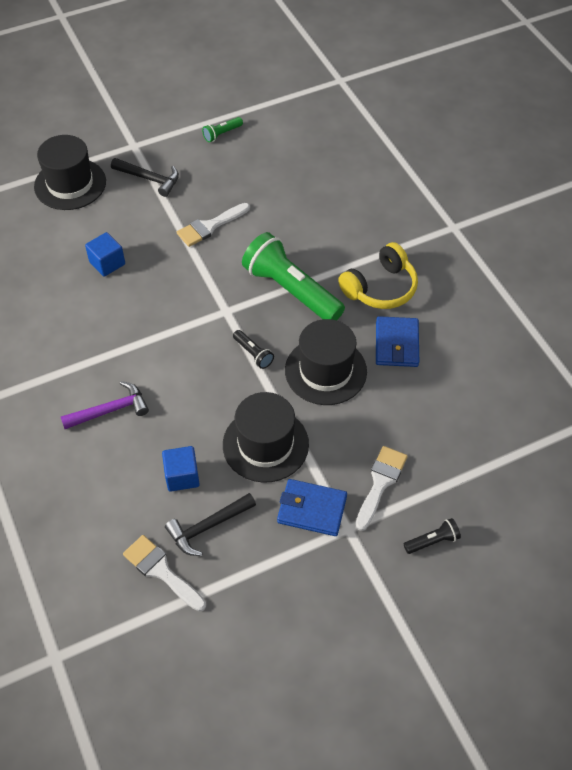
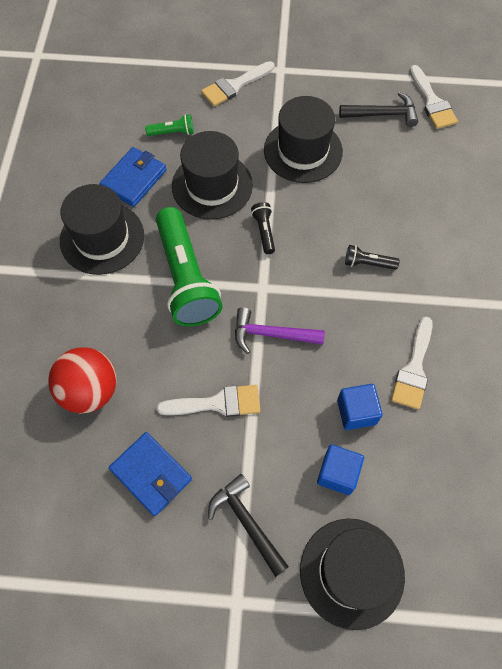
camera: 150 degrees left, 10 degrees up
purple hammer [61,381,149,429] -> purple hammer moved to [235,308,325,354]
blue cube [162,446,200,492] -> blue cube moved to [317,444,364,495]
green flashlight [202,117,243,142] -> green flashlight moved to [145,114,194,136]
blue wallet [277,479,347,536] -> blue wallet moved to [109,432,192,516]
yellow headphones [338,242,418,309] -> black hat [60,184,144,275]
black flashlight [404,518,461,554] -> black flashlight moved to [345,245,399,270]
none -> red ball [48,347,117,413]
none -> white brush [391,317,433,409]

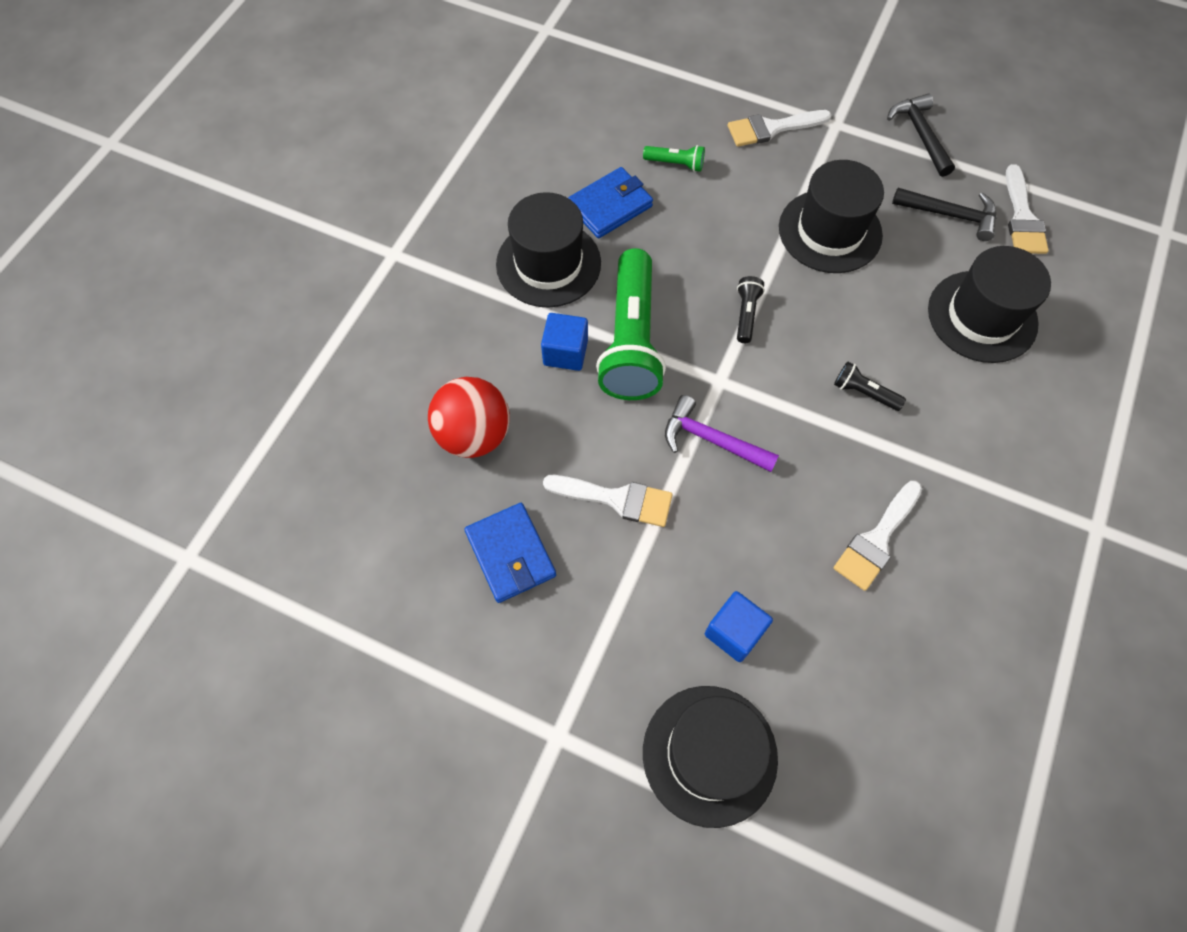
camera: 20 degrees right, 0 degrees up
black hat [172,131,253,220] -> black hat moved to [928,246,1051,363]
black hammer [208,474,289,577] -> black hammer moved to [887,94,955,177]
blue cube [337,384,383,430] -> blue cube moved to [541,313,588,371]

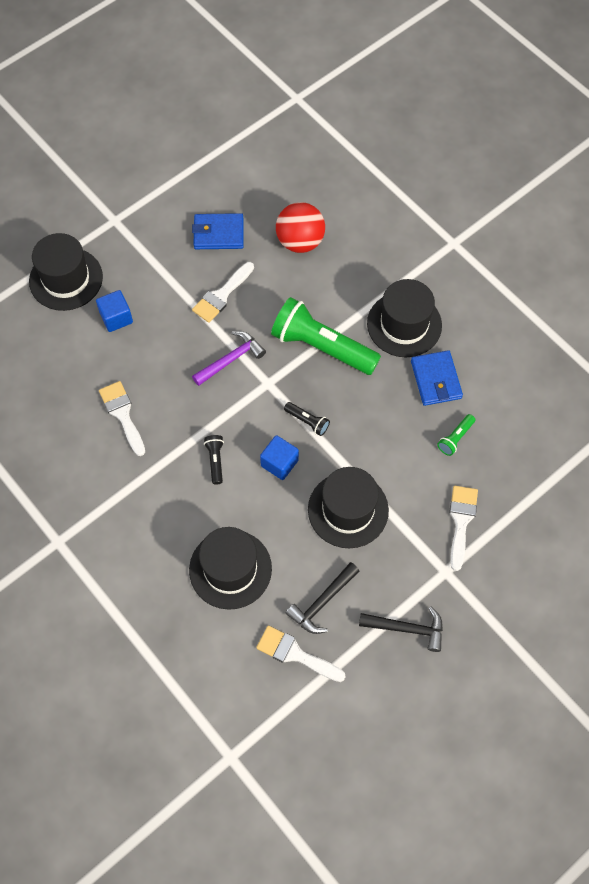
camera: 115 degrees right, 0 degrees up
blue cube [541,313,588,371] -> blue cube moved to [260,435,299,480]
black flashlight [834,361,906,411] -> black flashlight turned 60 degrees counterclockwise [204,435,224,484]

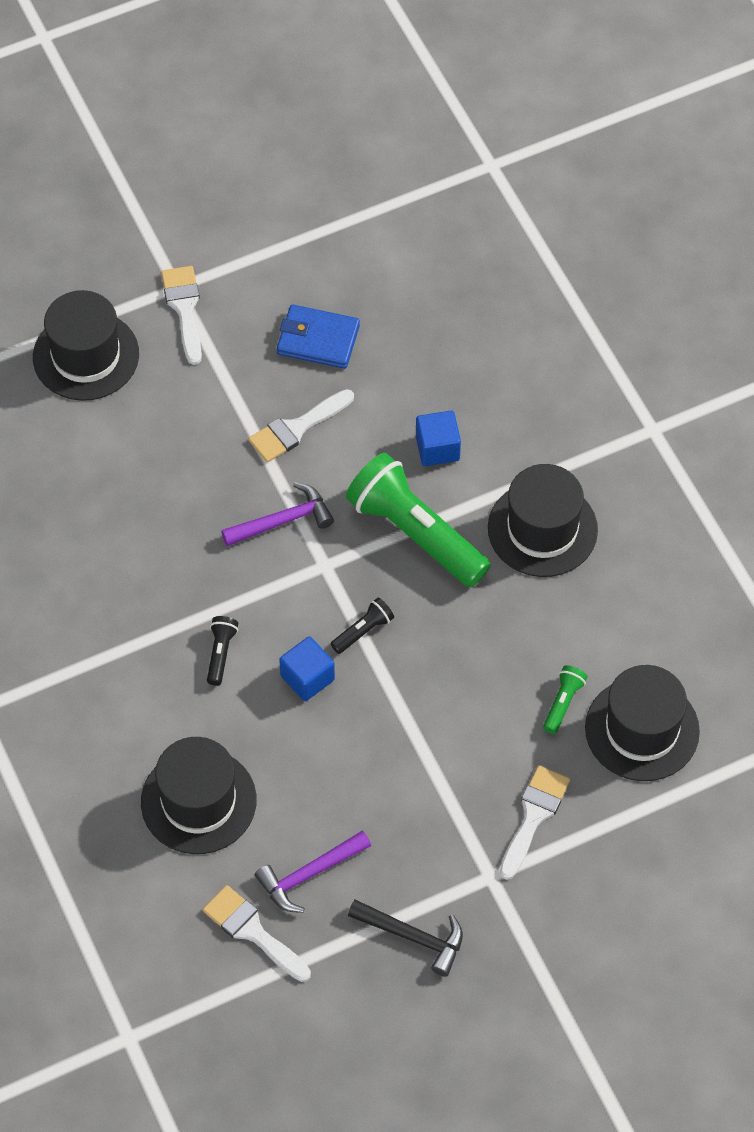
camera: 15 degrees right, 5 degrees down
blue cube [96,290,133,332] -> blue cube moved to [416,411,461,466]
white brush [99,381,145,456] -> white brush moved to [161,266,202,365]
red ball [276,202,325,253] -> none
black flashlight [284,402,330,436] -> black flashlight turned 90 degrees counterclockwise [331,597,394,654]
black hammer [286,562,359,634] -> purple hammer [255,830,371,913]
black hat [308,467,389,548] -> black hat moved to [585,665,700,781]
blue wallet [411,350,463,406] -> none
green flashlight [437,414,475,456] -> green flashlight turned 150 degrees clockwise [543,665,588,734]

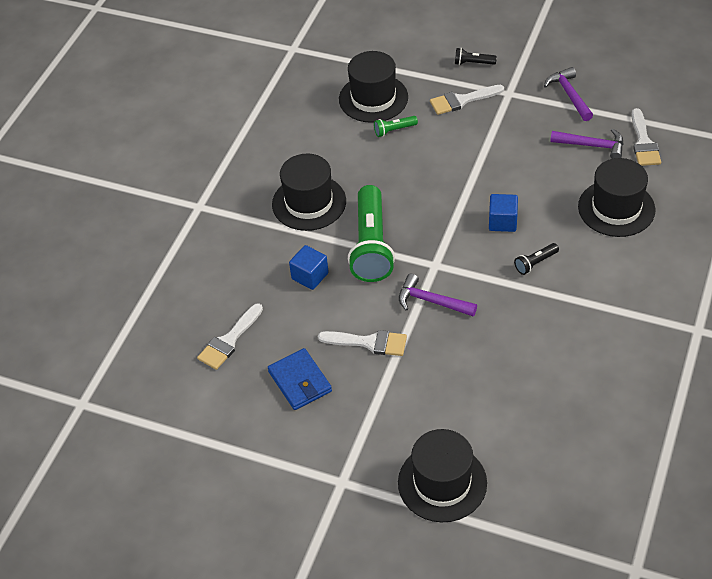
camera: 130 degrees left, 10 degrees down
white brush [161,266,202,365] -> white brush moved to [197,303,263,370]
black flashlight [331,597,394,654] -> black flashlight moved to [455,48,497,65]
black hammer [348,900,463,977] -> purple hammer [544,67,593,121]

